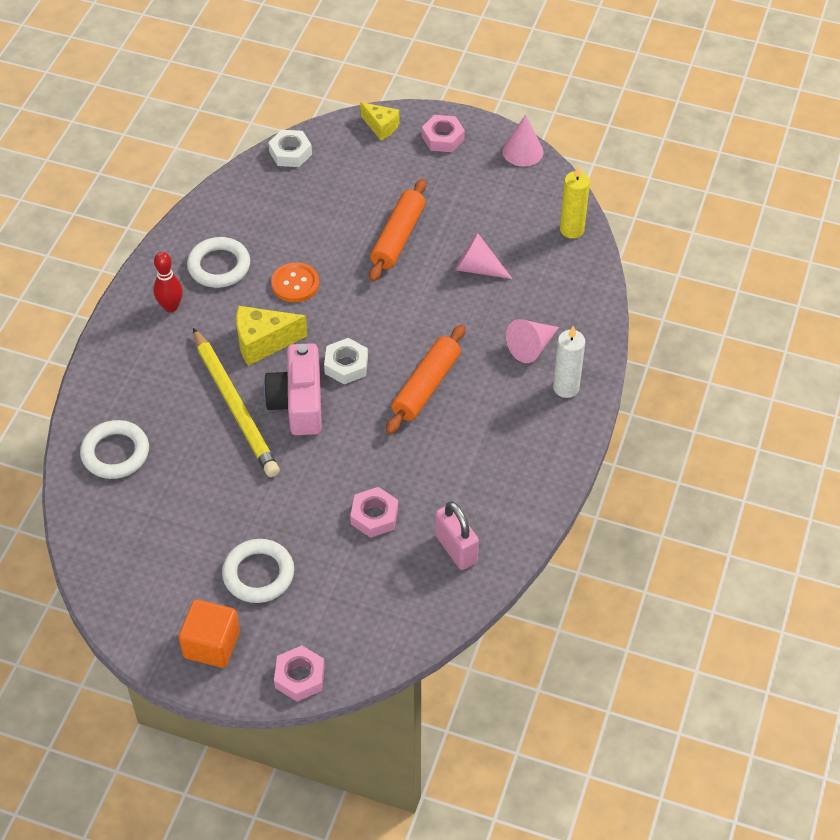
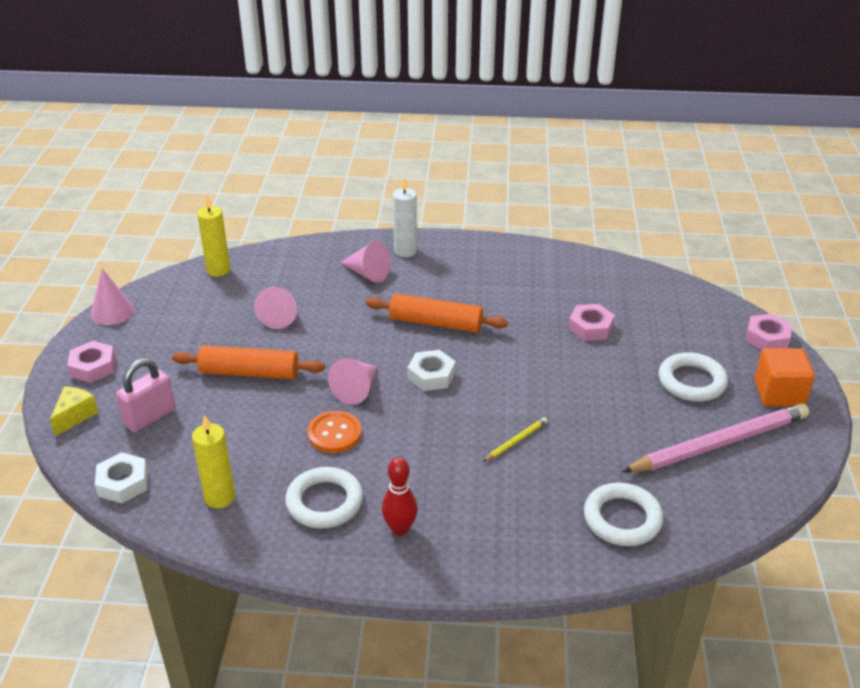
camera: 105 degrees left, 15 degrees down
yellow pencil [193,328,280,477] -> yellow pencil [483,417,548,462], size x0.41
yellow cheese [236,306,308,366] -> none
pink camera [264,343,322,435] -> none
pink padlock [435,501,479,570] -> pink padlock moved to [116,358,176,432]
none -> yellow candle [192,414,235,508]
none -> pink cone [328,358,377,405]
none -> pink pencil [622,403,809,472]

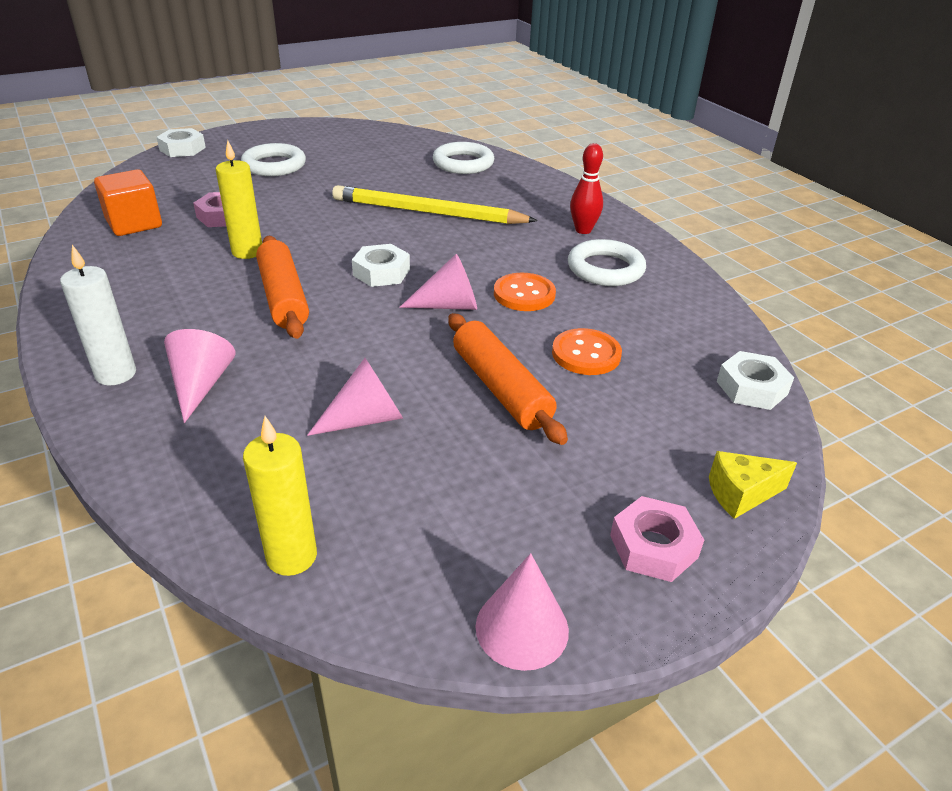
camera: 125 degrees left, 0 degrees up
pink padlock [116,358,176,432] -> none
yellow candle [192,414,235,508] -> yellow candle moved to [216,140,262,259]
yellow pencil [483,417,548,462] -> yellow pencil [332,185,538,224], size x2.43
pink pencil [622,403,809,472] -> none
pink nut [746,314,792,350] -> white nut [156,128,206,157]
orange cube [754,348,815,407] -> orange cube moved to [94,169,162,236]
none -> orange button [552,328,622,375]

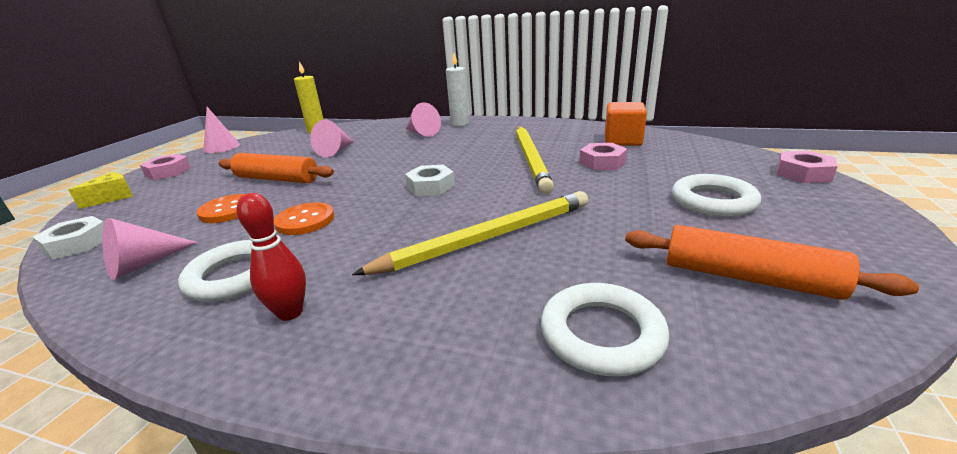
camera: 140 degrees right, 10 degrees down
white nut [156,128,206,157] -> pink nut [777,150,838,183]
yellow candle [216,140,262,259] -> yellow pencil [516,126,554,194]
orange rolling pin [256,236,309,339] -> orange rolling pin moved to [625,225,919,300]
pink cone [399,254,477,310] -> pink cone moved to [102,218,198,280]

